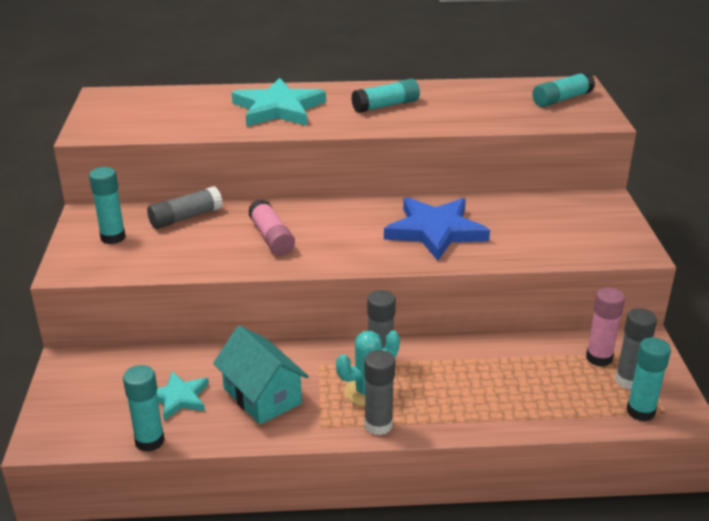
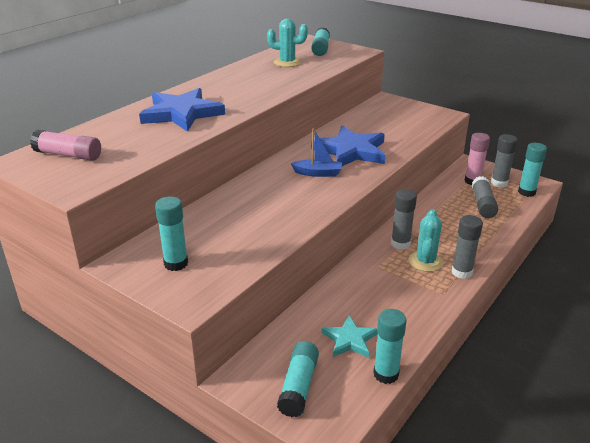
camera: 50 degrees left, 0 degrees up
grey glue stick [147,186,223,229] -> grey glue stick moved to [472,176,498,218]
turquoise house [213,326,309,425] -> none
turquoise star [232,78,326,126] -> blue star [139,88,225,132]
pink glue stick [248,199,295,255] -> pink glue stick moved to [30,130,101,161]
turquoise glue stick [351,79,420,113] -> turquoise glue stick moved to [277,341,319,417]
none -> turquoise cactus [267,19,308,67]
none -> blue boat [290,128,342,177]

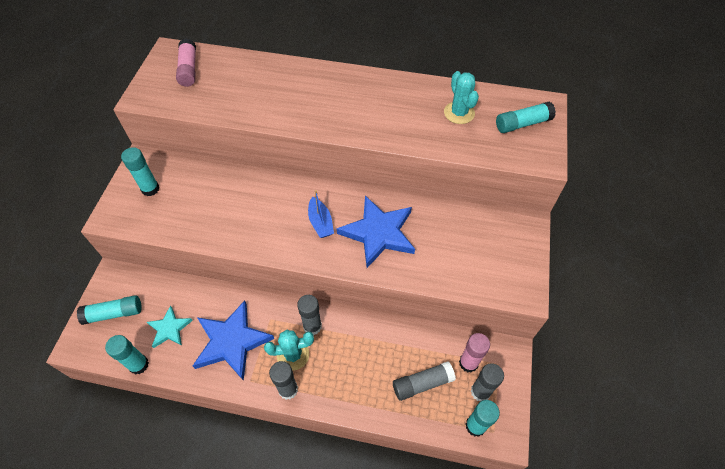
camera: 65 degrees right, 25 degrees up
blue star [139,88,225,132] -> blue star moved to [193,300,274,381]

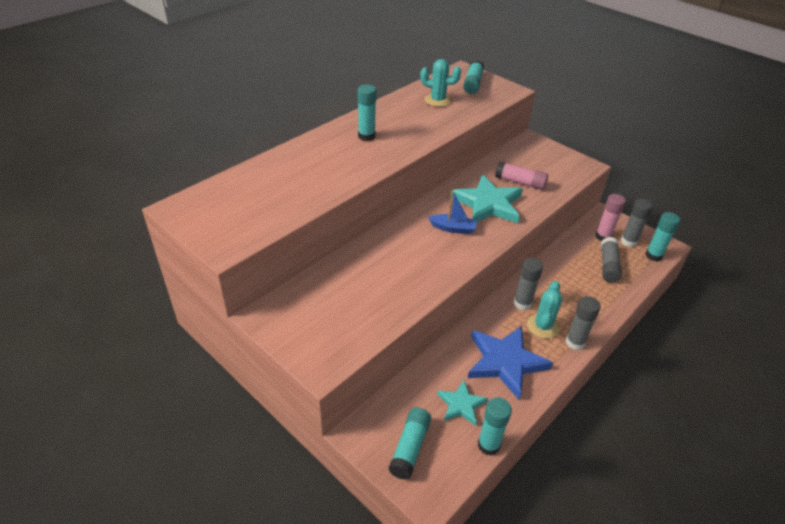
camera: 60 degrees left, 15 degrees down
turquoise glue stick [121,147,160,196] -> turquoise glue stick moved to [358,84,377,141]
pink glue stick [176,39,196,87] -> pink glue stick moved to [495,161,548,190]
blue star [337,196,415,268] -> turquoise star [450,175,523,223]

